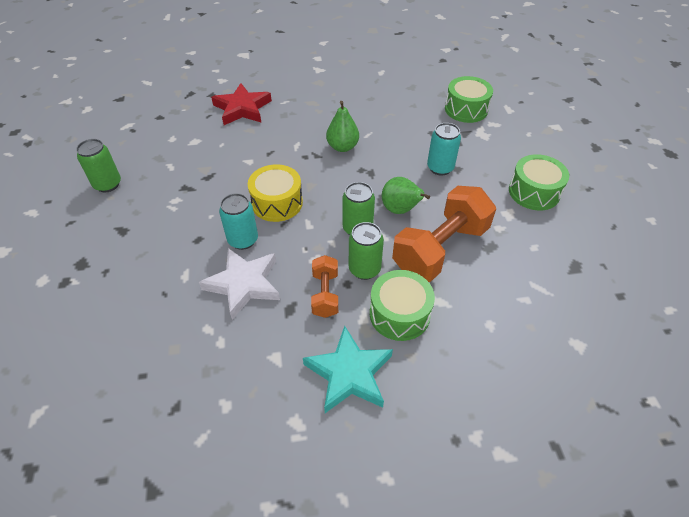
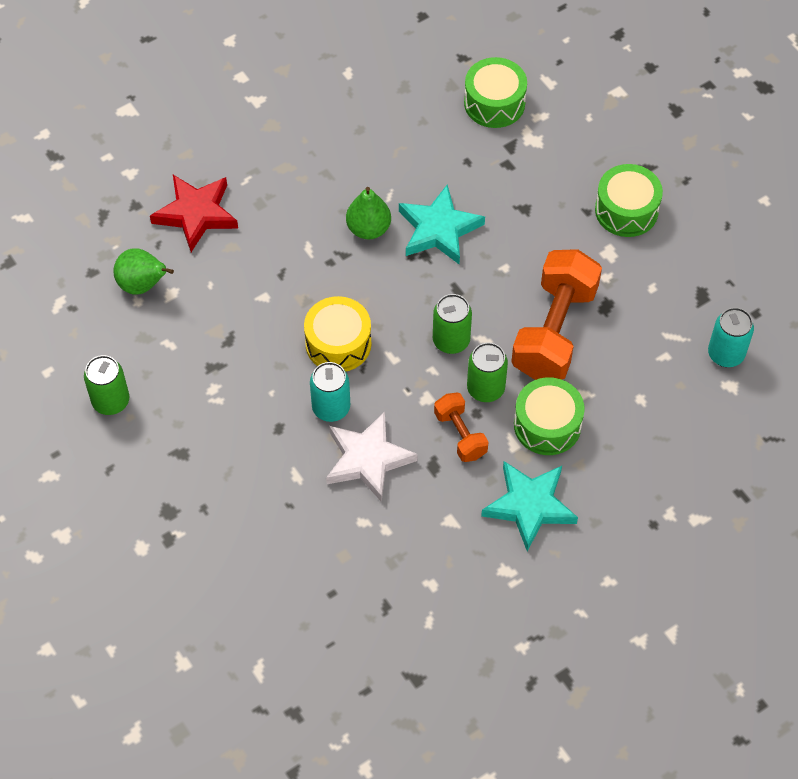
camera: 25 degrees left, 10 degrees up
green pear [382,177,430,214] -> green pear moved to [113,248,174,295]
turquoise can [427,123,461,176] -> turquoise can moved to [708,307,754,367]
none -> turquoise star [399,185,485,265]

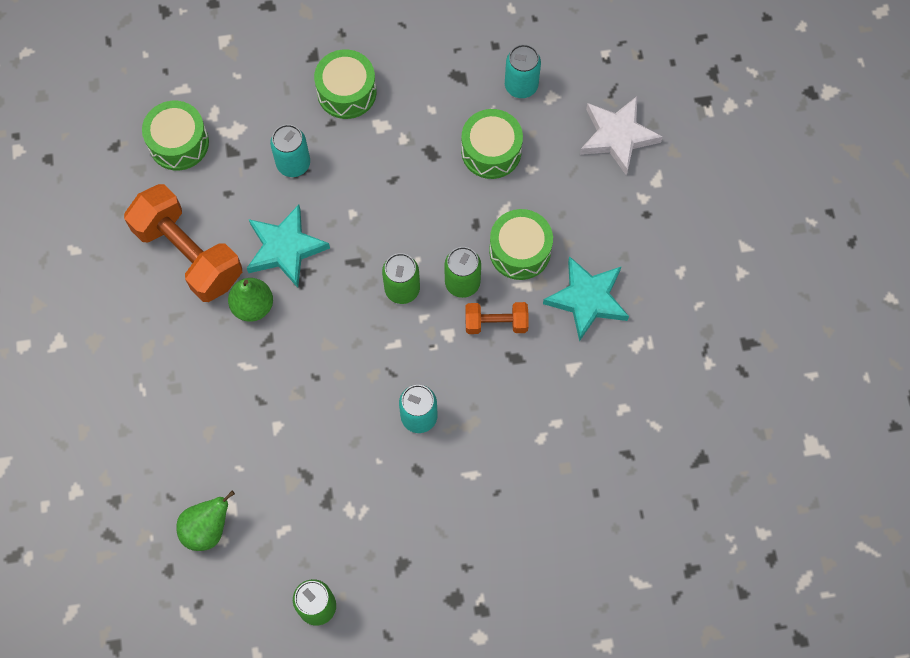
camera: 65 degrees left, 10 degrees up
red star [150,175,238,252] -> none
yellow drum [304,296,371,371] -> none
white star [326,412,417,502] -> white star moved to [580,96,663,175]
orange dumbbell [511,249,602,380] -> orange dumbbell moved to [124,184,242,302]
none -> turquoise can [270,124,310,177]
none -> green drum [461,109,523,179]

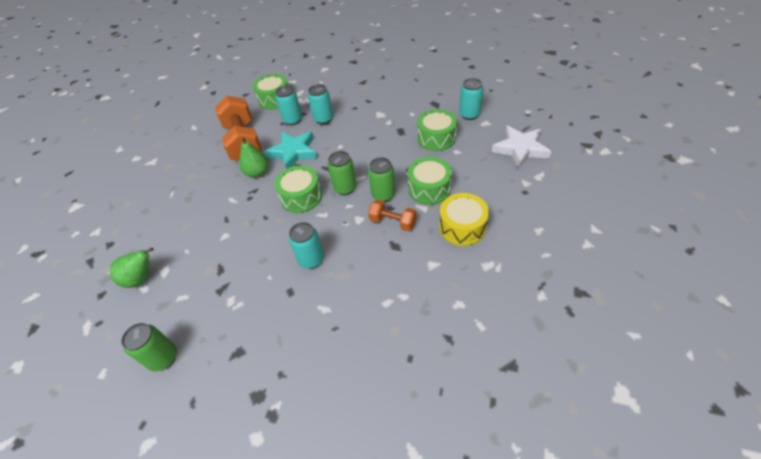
camera: 30 degrees right, 20 degrees down
green drum [314,49,376,119] -> green drum moved to [275,166,322,213]
turquoise star [543,256,629,342] -> yellow drum [439,193,489,246]
none -> turquoise can [275,86,302,125]

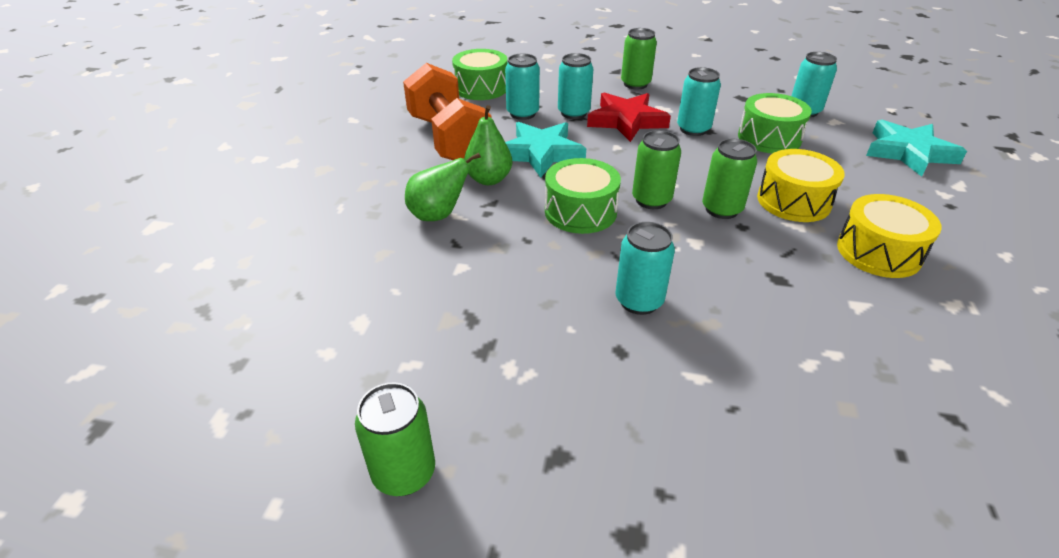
camera: 10 degrees left, 10 degrees down
green pear [109,247,153,288] -> green pear moved to [405,153,481,221]
orange dumbbell [368,200,417,231] -> none
green drum [407,157,452,205] -> yellow drum [757,149,845,222]
white star [492,126,552,169] -> turquoise star [866,120,967,177]
none -> red star [587,93,671,142]
none -> green can [621,28,657,89]
none -> turquoise can [677,67,721,136]

